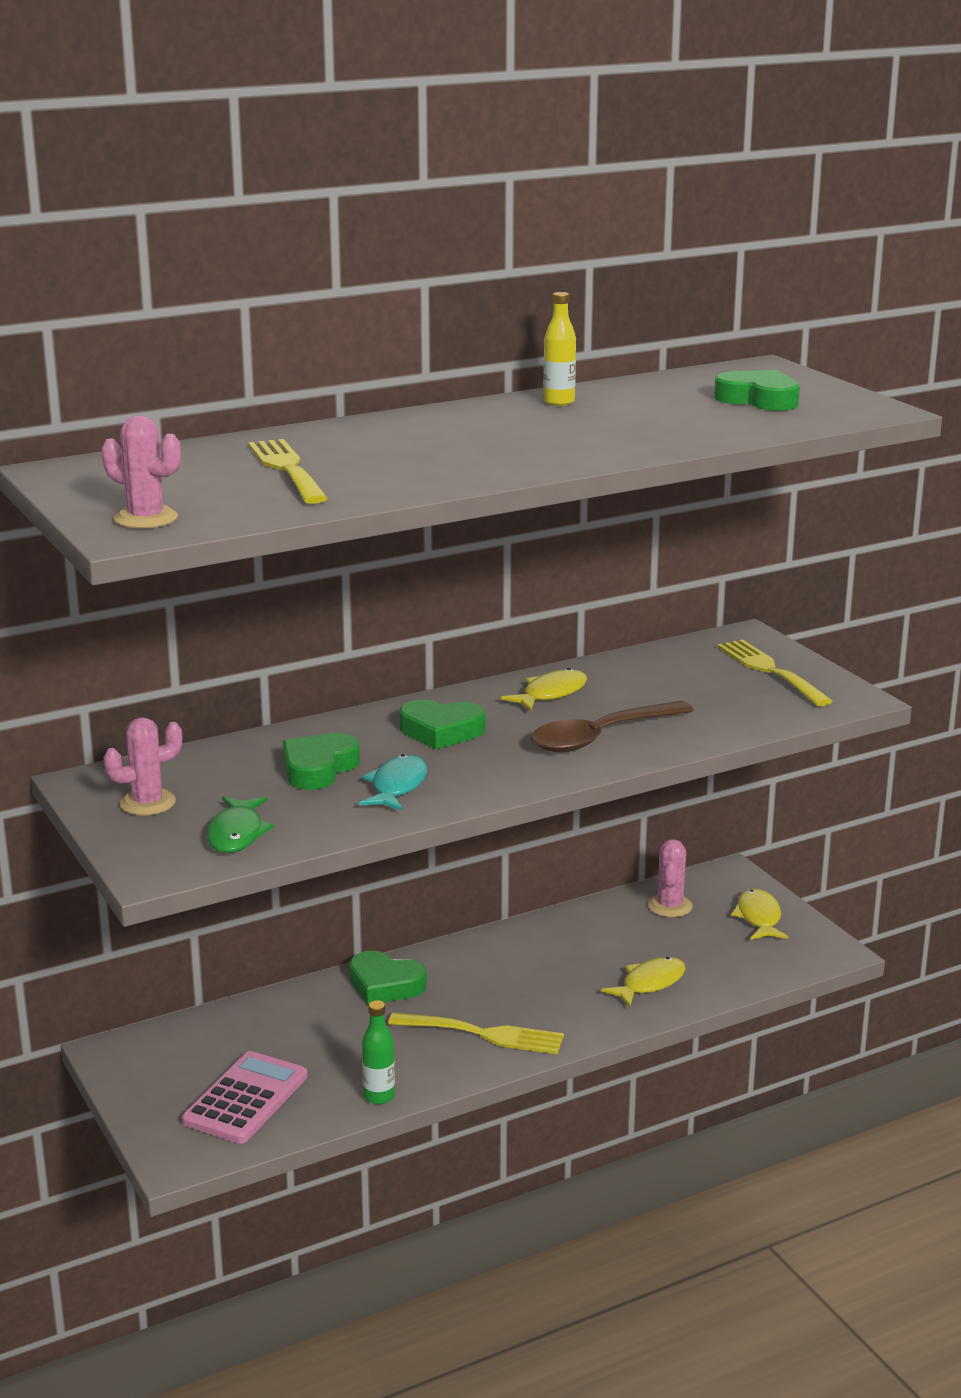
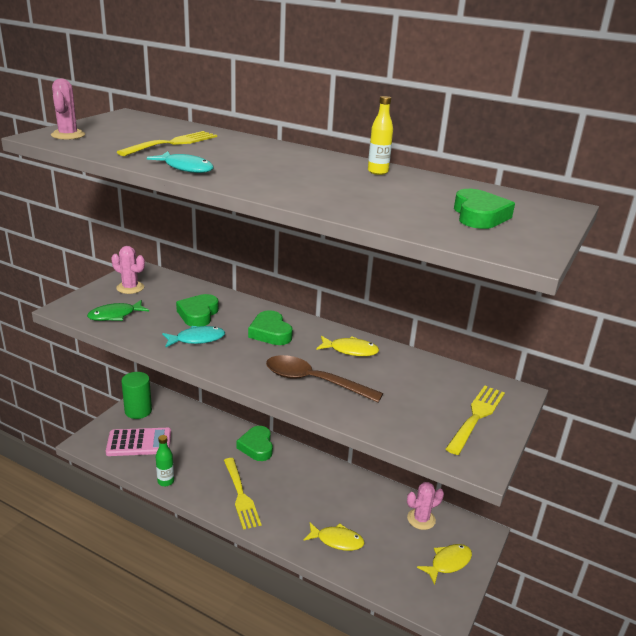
camera: 55 degrees right, 5 degrees up
green heart [283,733,360,790] -> green heart turned 75 degrees counterclockwise [176,294,219,326]
none -> green cylinder [121,372,152,419]
none -> turquoise fish [147,151,214,173]

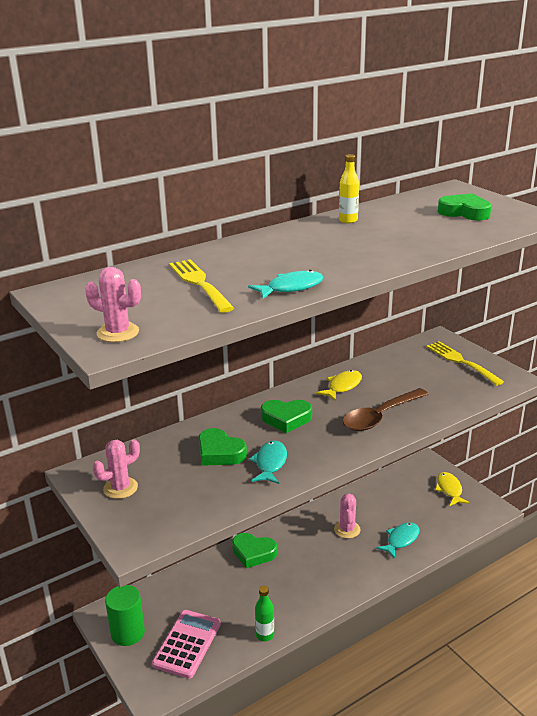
camera: 60 degrees left, 0 degrees up
green fish [87,300,149,321] -> none
yellow fork [224,458,261,530] -> none
yellow fish [303,522,365,551] -> turquoise fish [376,522,420,559]
pink cactus [407,482,444,530] -> pink cactus moved to [334,493,361,539]

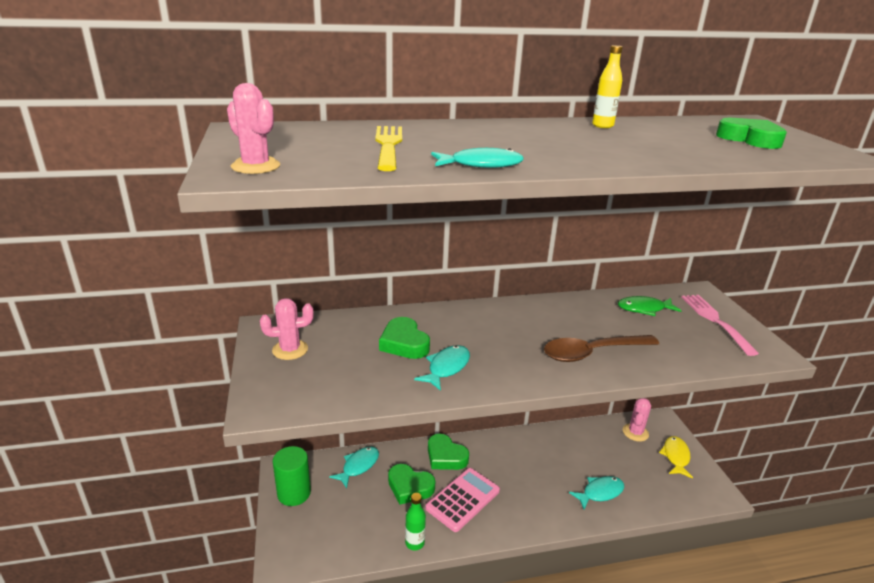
camera: 20 degrees right, 0 degrees up
pink calculator [152,610,221,679] -> pink calculator moved to [425,468,500,532]
green heart [261,400,312,433] -> green heart moved to [388,464,435,504]
yellow fish [316,370,362,401] -> none
pink cactus [334,493,361,539] -> pink cactus moved to [623,398,651,442]
yellow fork [426,341,504,386] -> pink fork [682,295,759,356]
none -> turquoise fish [329,447,379,488]
none -> green fish [618,296,682,316]

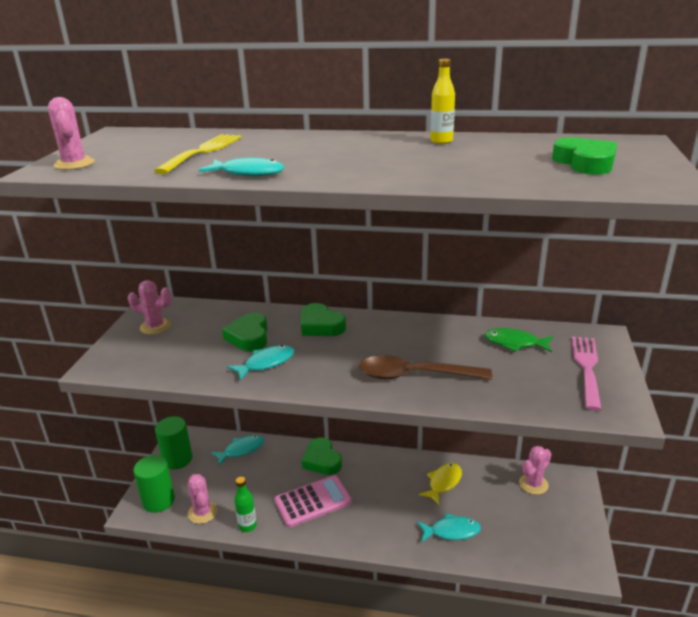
camera: 25 degrees right, 0 degrees up
green heart [388,464,435,504] -> green heart moved to [301,303,346,336]
yellow fish [659,436,693,479] -> yellow fish moved to [419,463,462,505]
none -> green cylinder [133,455,175,513]
none -> pink cactus [188,474,218,524]

